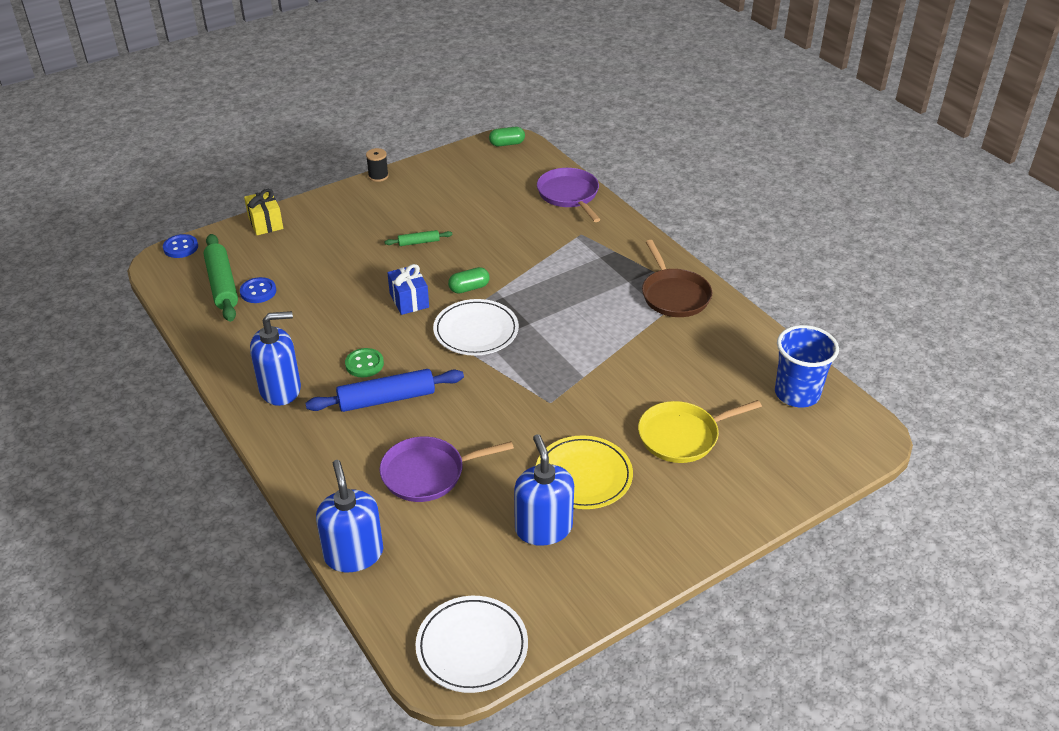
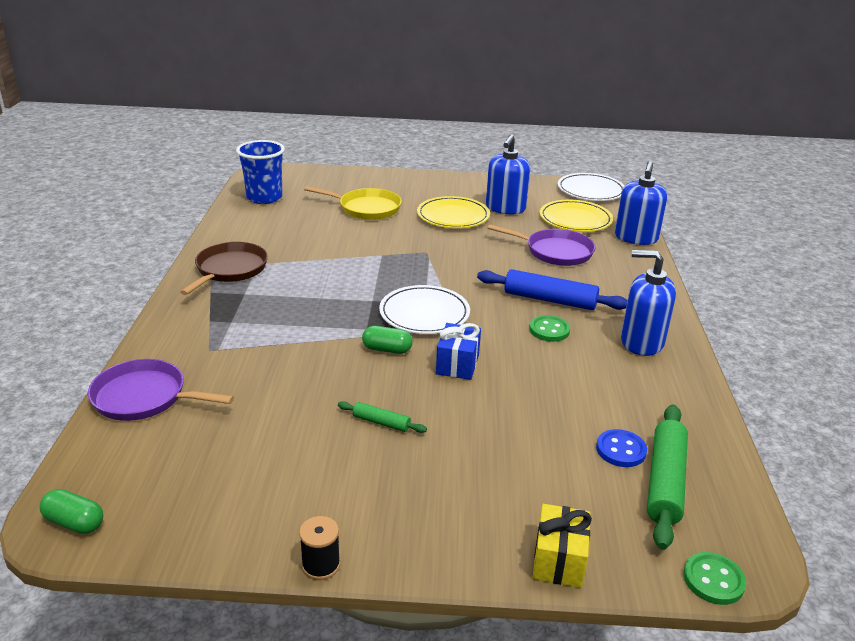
camera: 145 degrees left, 10 degrees down
blue button [163,234,198,258] -> green button [683,552,746,605]
purple pan [537,168,601,222] -> purple pan turned 90 degrees clockwise [88,359,234,421]
none -> yellow plate [540,200,613,232]

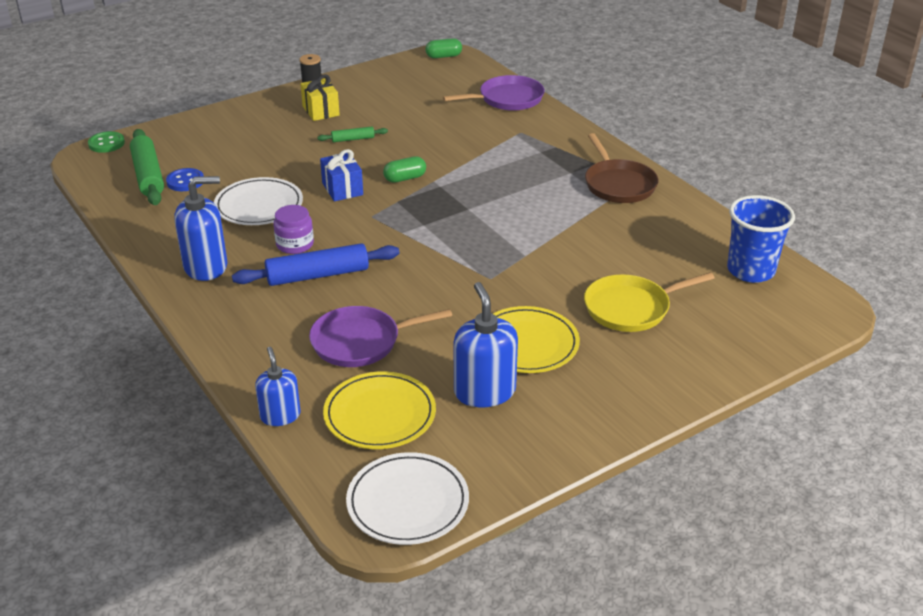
camera: 145 degrees right, 5 degrees up
white plate [379,285,470,334] -> white plate moved to [214,177,303,225]
green button [529,315,570,342] -> purple jar [273,205,314,254]
yellow gift [532,504,592,588] -> yellow gift moved to [300,74,340,121]
blue soap dispenser [615,161,667,245] -> blue soap dispenser [255,347,301,426], size x0.63

